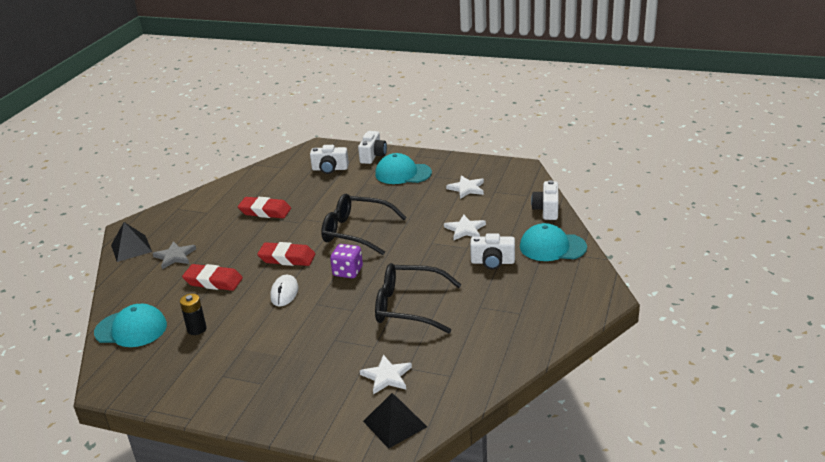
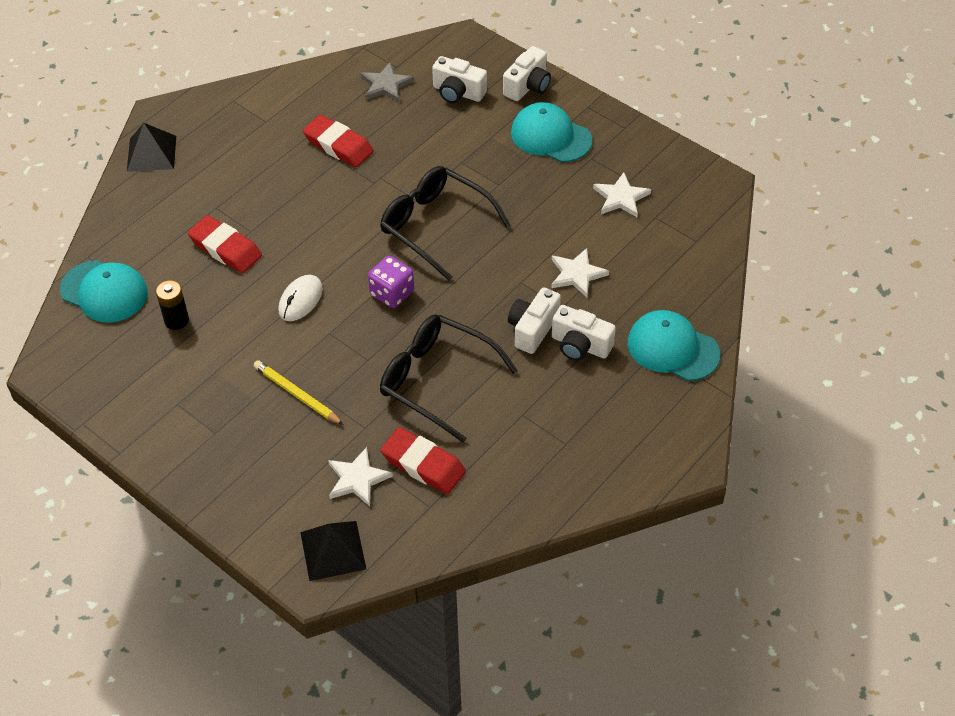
camera: 20 degrees right, 20 degrees up
grey star [152,241,196,269] -> grey star moved to [360,62,414,102]
red eraser [257,242,315,266] -> red eraser moved to [380,427,466,494]
white camera [531,180,559,220] -> white camera moved to [508,287,561,354]
none -> yellow pencil [254,360,344,425]

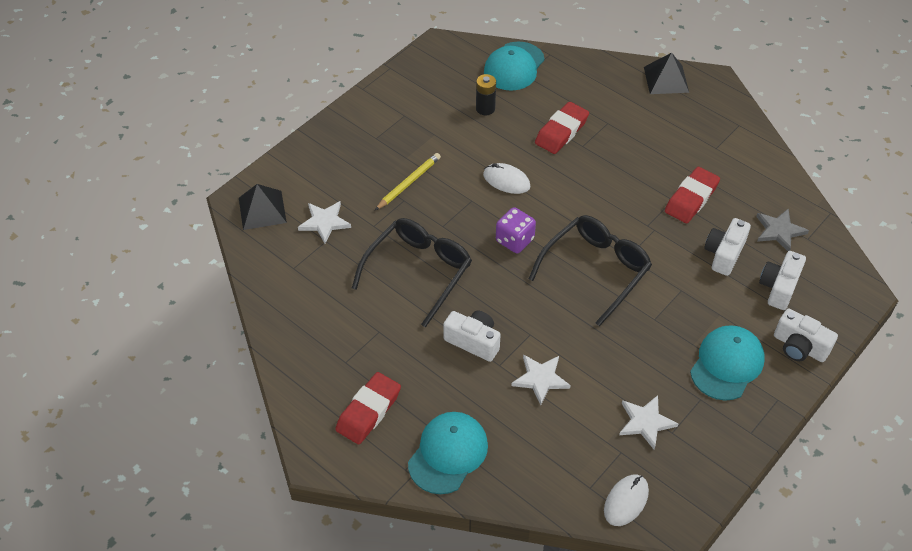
camera: 90 degrees right, 0 degrees up
red eraser [380,427,466,494] -> red eraser moved to [335,372,401,444]
white camera [552,305,616,361] -> white camera moved to [704,218,751,276]
none -> white mouse [604,475,649,526]

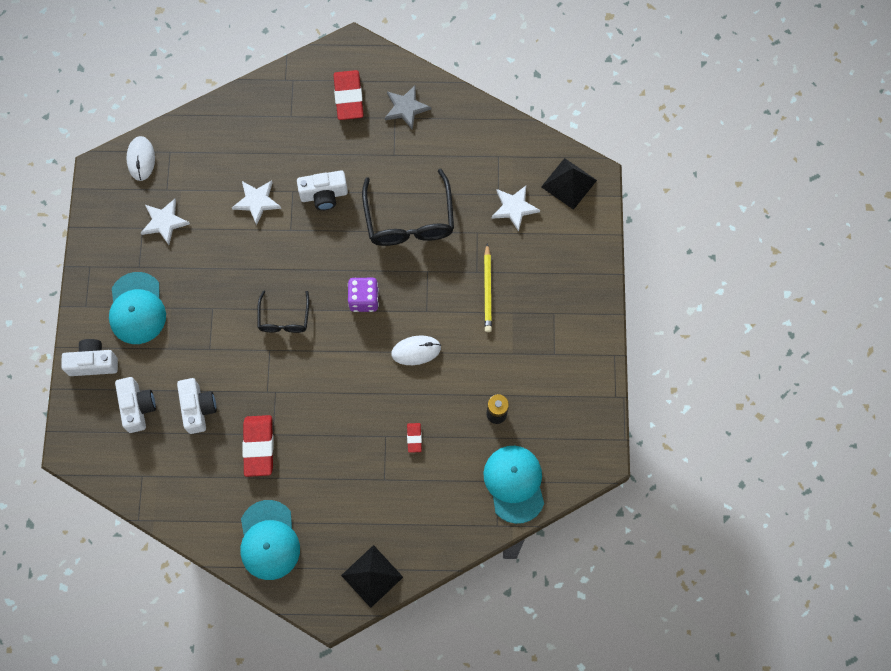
camera: 140 degrees right, 20 degrees up
turquoise cap [408,412,488,494] -> turquoise cap moved to [240,500,300,580]
black glasses [529,215,652,326] -> black glasses [257,290,309,333], size x0.57
red eraser [535,102,589,154] -> red eraser [407,423,422,453], size x0.49
grey star [756,209,809,251] -> grey star moved to [385,86,431,129]

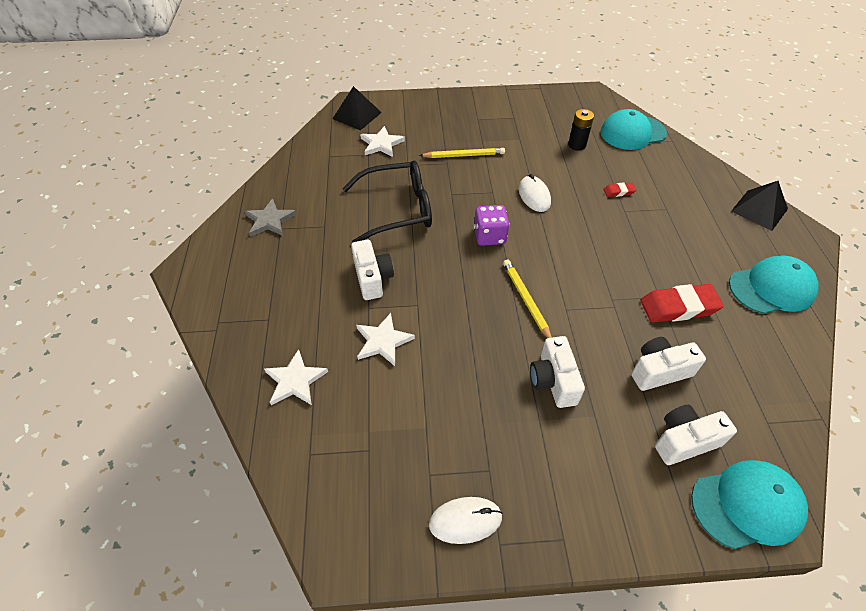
camera: 95 degrees left, 20 degrees down
white camera [61,339,118,376] -> white camera moved to [530,336,585,408]
turquoise cap [109,272,166,344] -> turquoise cap moved to [691,460,808,549]
white mouse [126,136,155,181] -> white mouse moved to [429,497,503,544]
white star [141,199,190,245] -> white star moved to [264,349,328,405]
black glasses [257,290,309,333] -> yellow pencil [503,259,552,338]
red eraser [334,70,364,120] -> none

